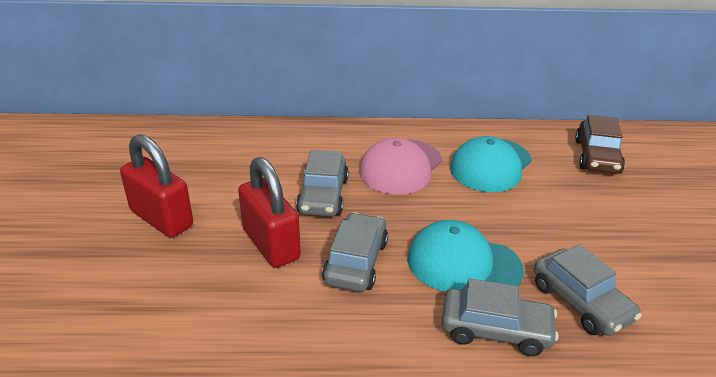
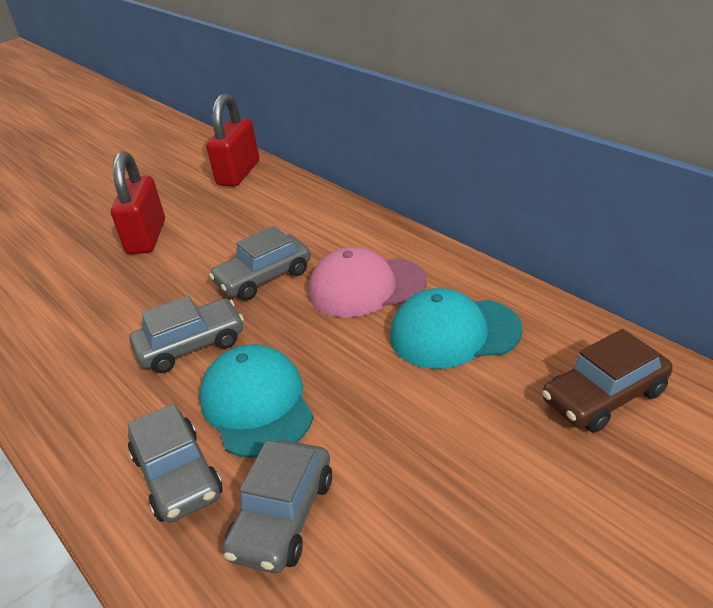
camera: 55 degrees right, 0 degrees up
red padlock [238,157,301,268] -> red padlock moved to [206,94,259,186]

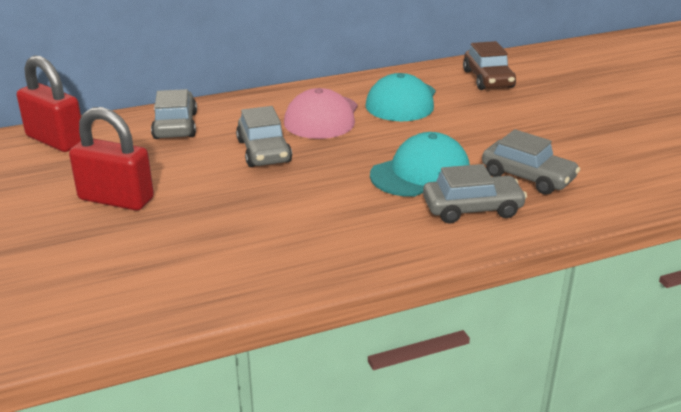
camera: 75 degrees left, 5 degrees down
grey car [130,296,244,373] -> grey car moved to [151,89,197,139]
turquoise cap [199,344,314,458] -> turquoise cap turned 150 degrees clockwise [370,132,470,197]

